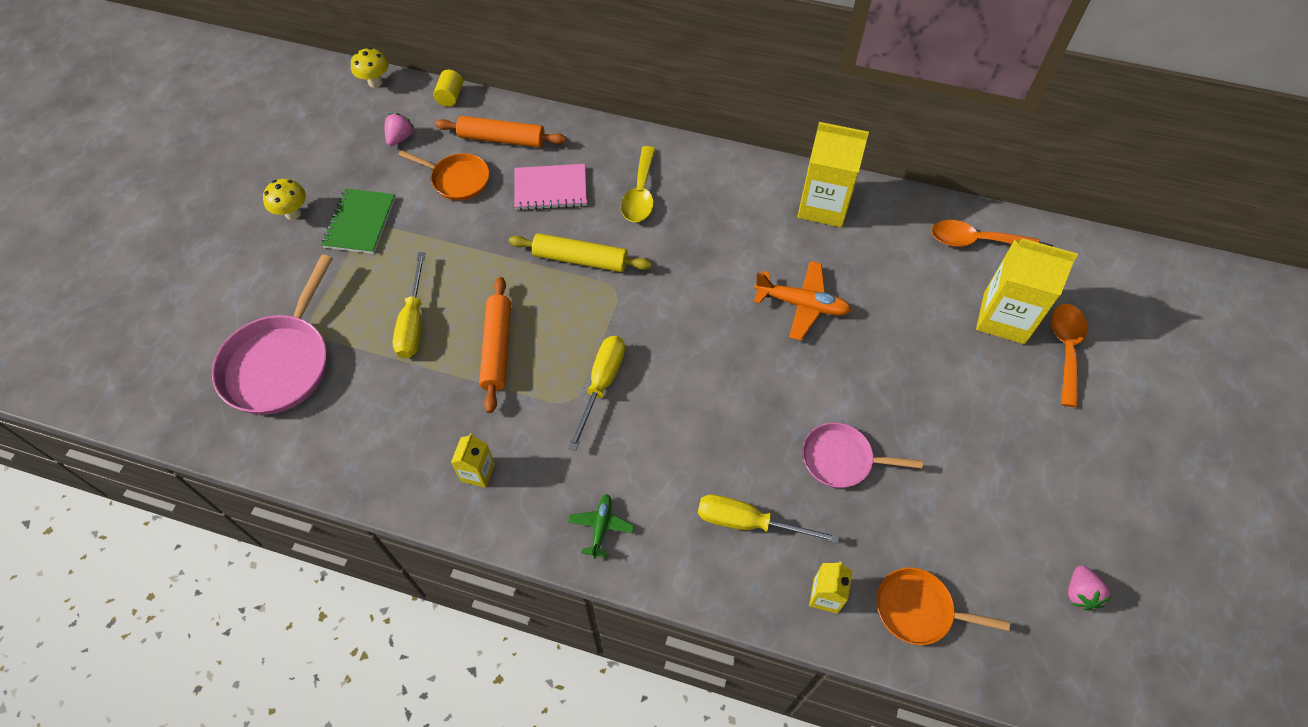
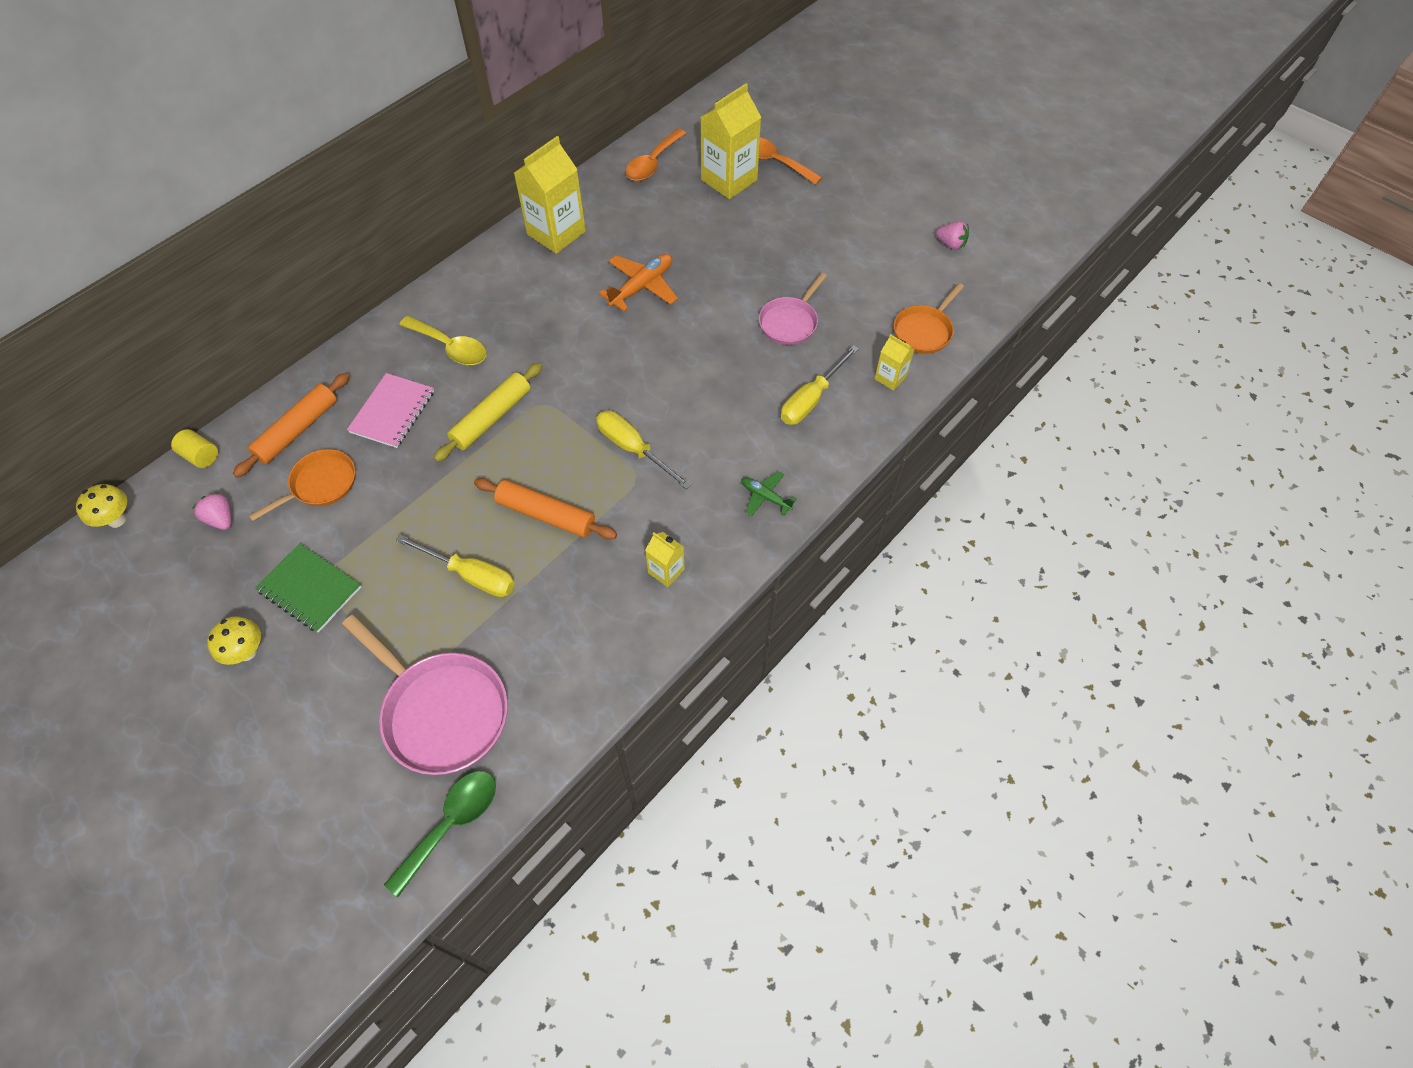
camera: 65 degrees left, 0 degrees up
none -> green spoon [384,771,496,897]

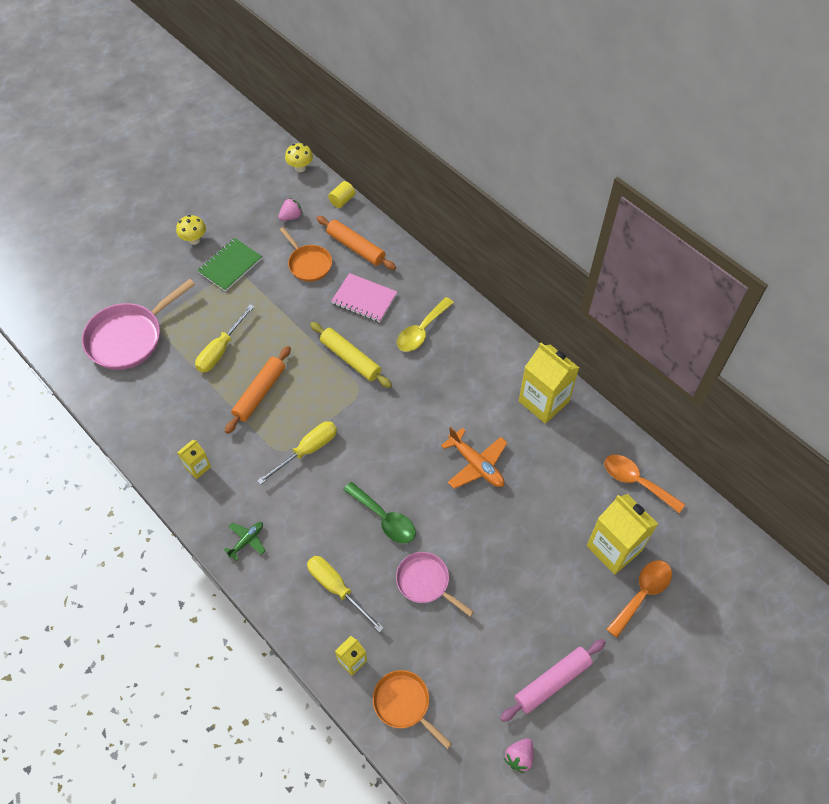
camera: 95 degrees right, 0 degrees up
green spoon [384,771,496,897] -> green spoon moved to [343,482,416,544]
none -> pink rolling pin [500,639,606,722]

